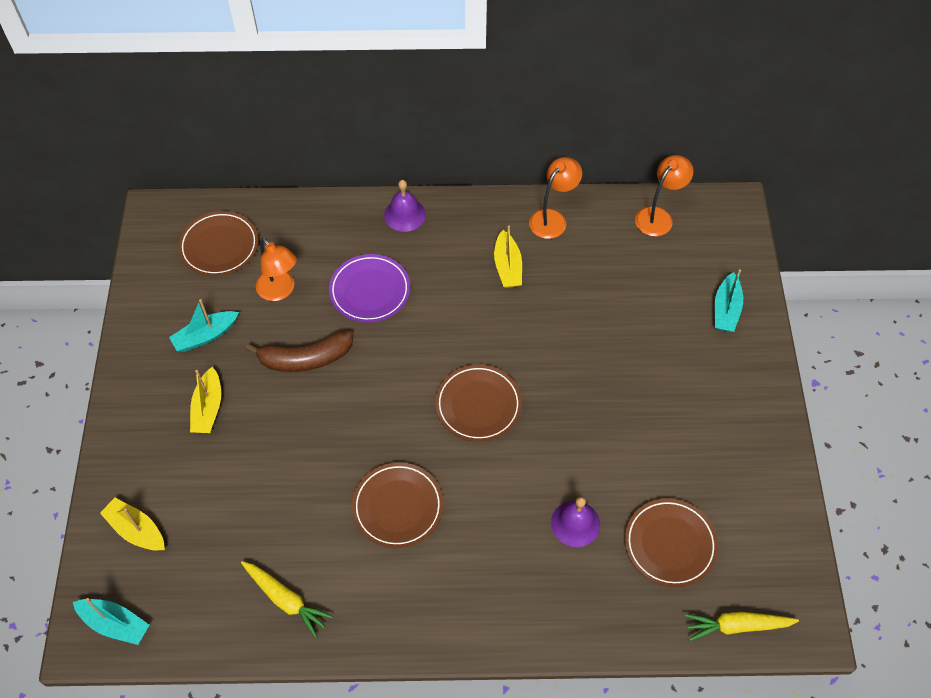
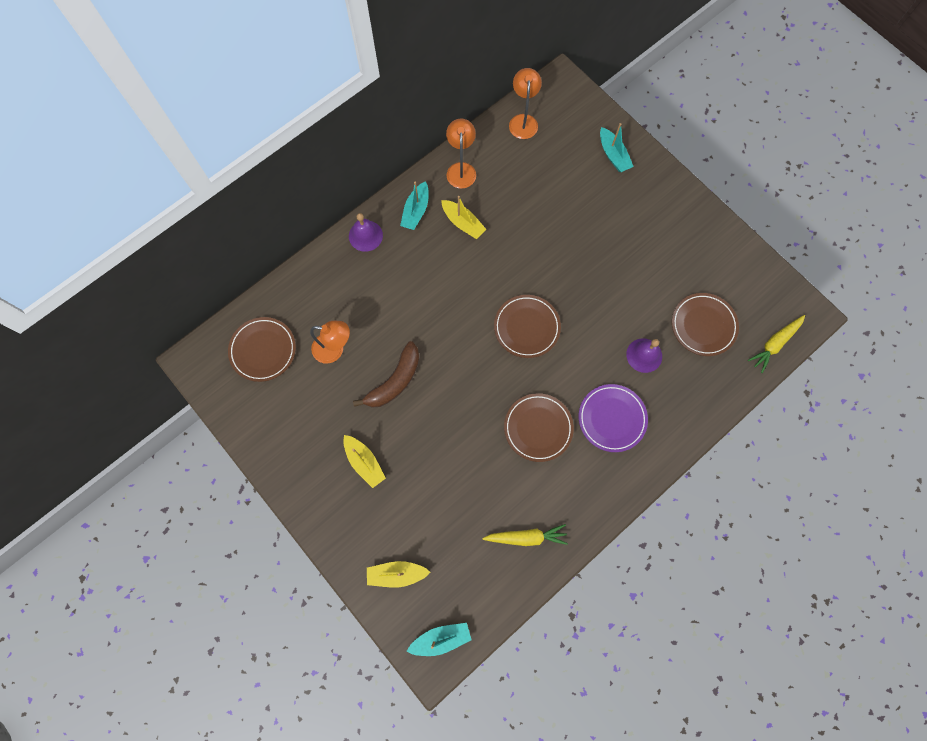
camera: 40 degrees left, 15 degrees up
turquoise boat [169,299,239,352] -> turquoise boat moved to [400,181,429,230]
purple plate [329,254,410,323] -> purple plate moved to [579,384,648,452]

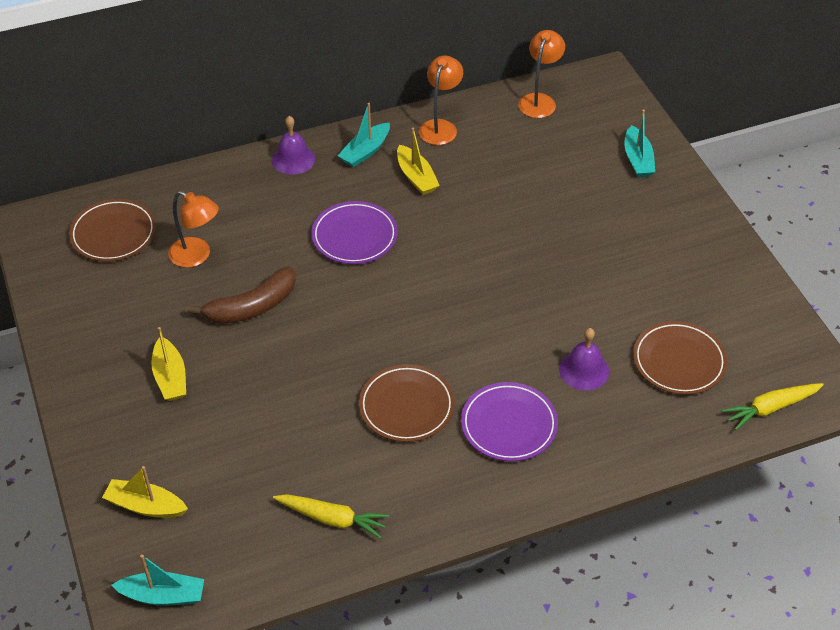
camera: 20 degrees right, 25 degrees down
brown plate [494,295,561,358] -> none
none -> purple plate [311,201,398,264]

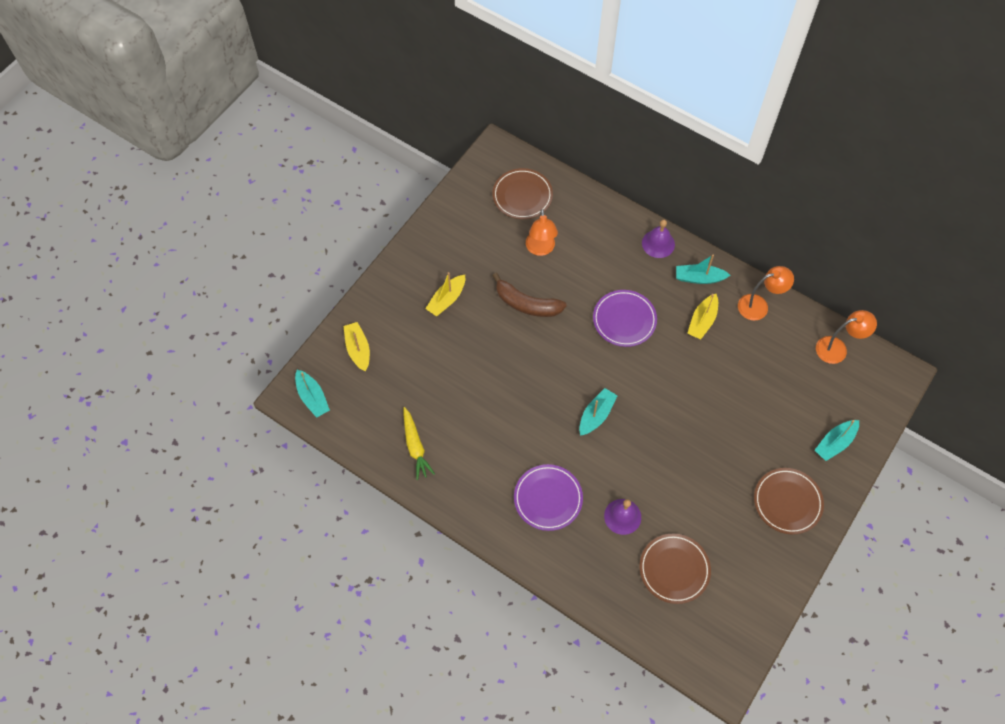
camera: 55 degrees right, 15 degrees up
brown plate [359,364,455,442] -> brown plate moved to [754,468,824,534]
yellow carrot [721,383,824,430] -> none
none -> turquoise boat [579,388,617,436]

